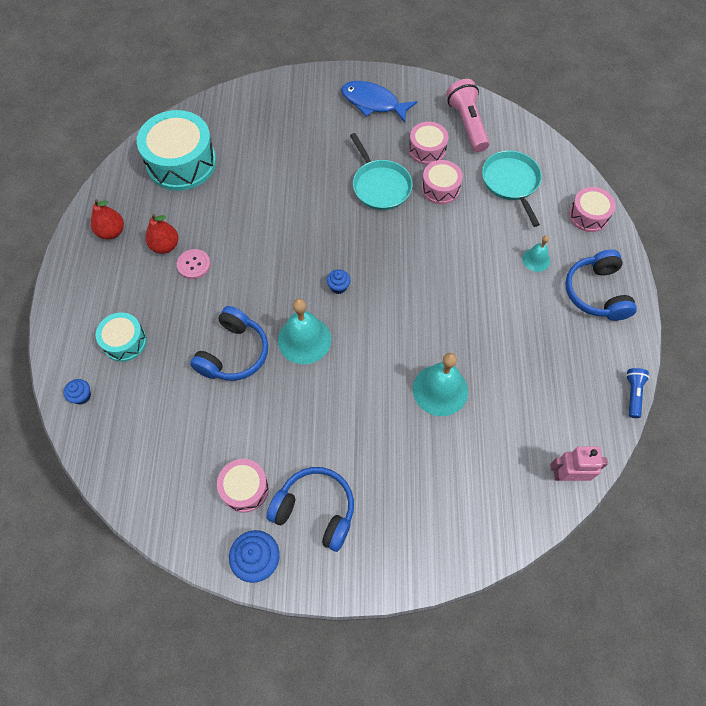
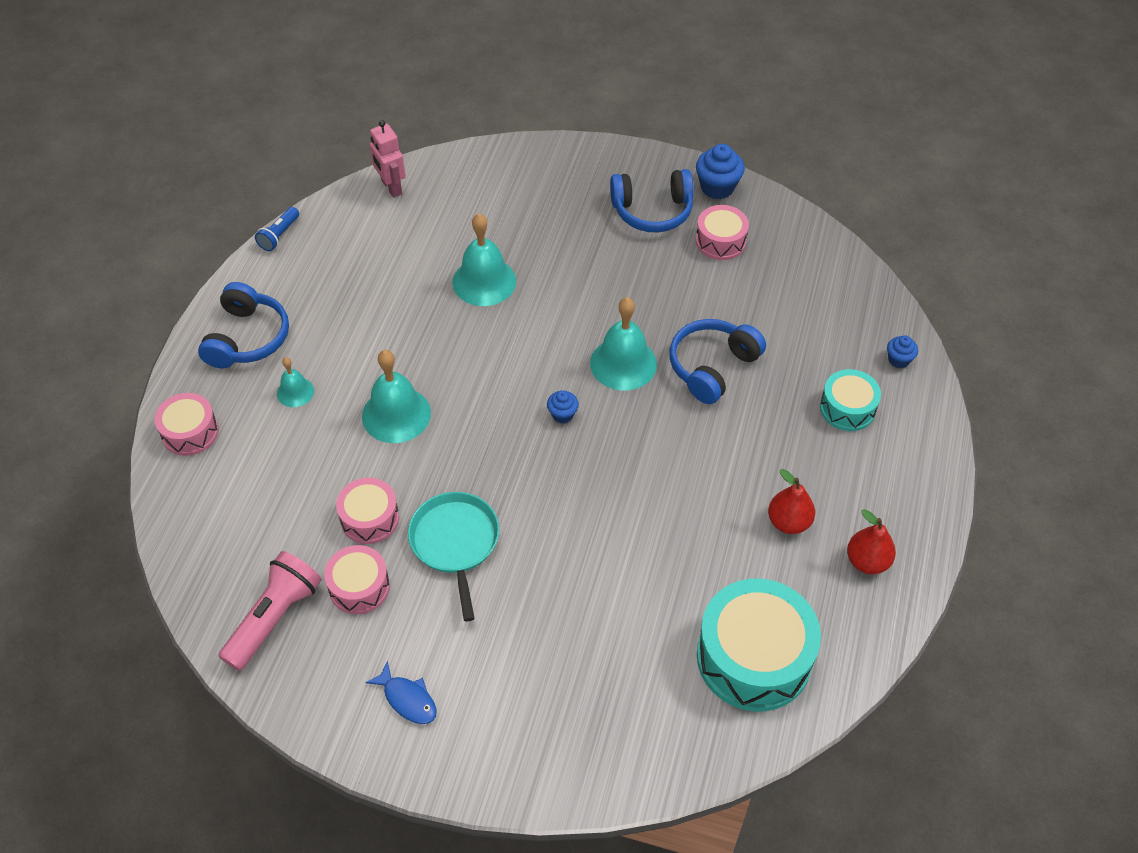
camera: 165 degrees left, 10 degrees down
pink button [177,249,211,279] -> none
blue headphones [266,467,354,552] -> blue headphones turned 45 degrees counterclockwise [610,169,694,232]
blue fish [341,81,417,123] -> blue fish [365,661,436,724], size x0.60
pink flashlight [446,79,490,152] -> pink flashlight turned 150 degrees counterclockwise [219,551,322,671]
turquoise pan [482,150,542,227] -> none
pink robot [550,446,608,481] -> pink robot turned 45 degrees clockwise [370,120,406,198]
none -> turquoise bell [362,350,431,443]

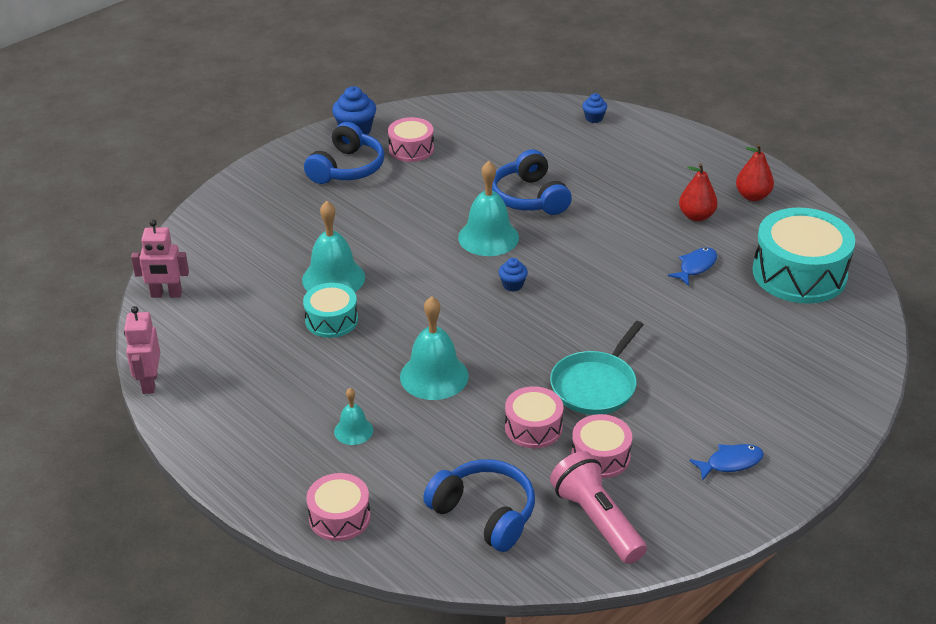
camera: 60 degrees left, 15 degrees down
blue headphones [198,282,289,369] -> blue headphones moved to [423,459,535,552]
blue flashlight [255,207,299,251] -> pink robot [124,306,160,394]
turquoise pan [408,492,499,621] -> turquoise pan turned 75 degrees counterclockwise [550,321,644,415]
turquoise drum [820,369,881,431] -> turquoise drum moved to [303,283,358,338]
none -> blue fish [668,247,717,286]

